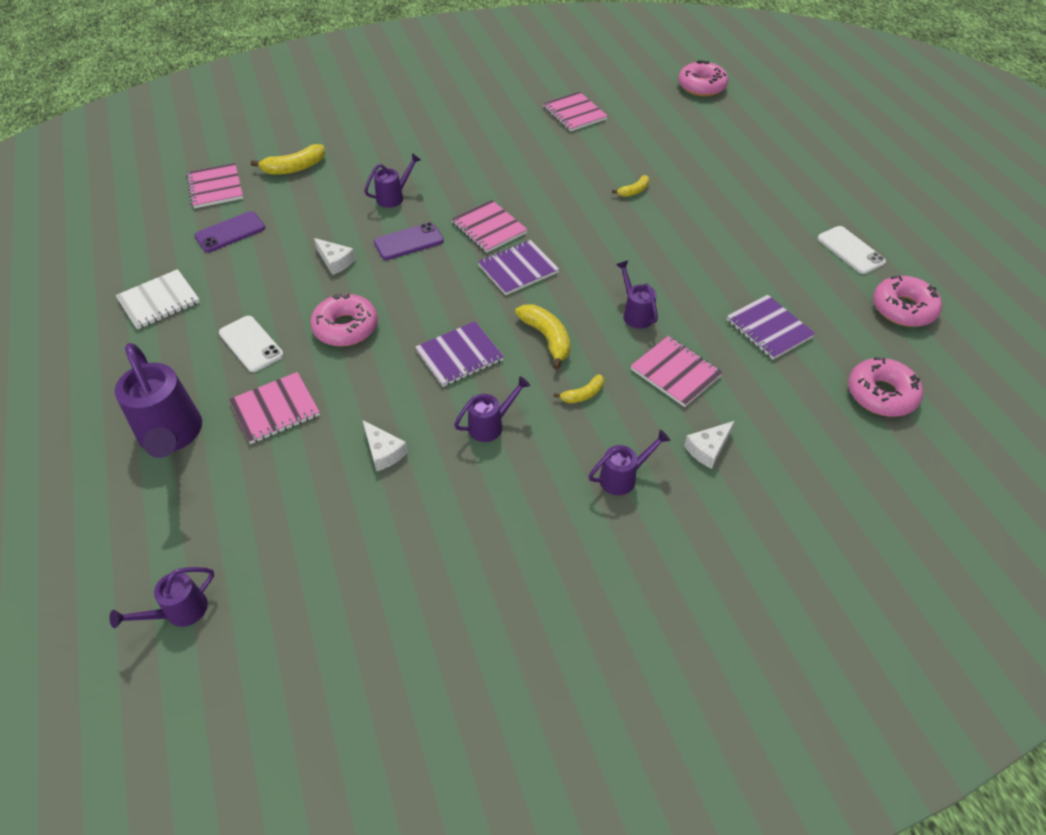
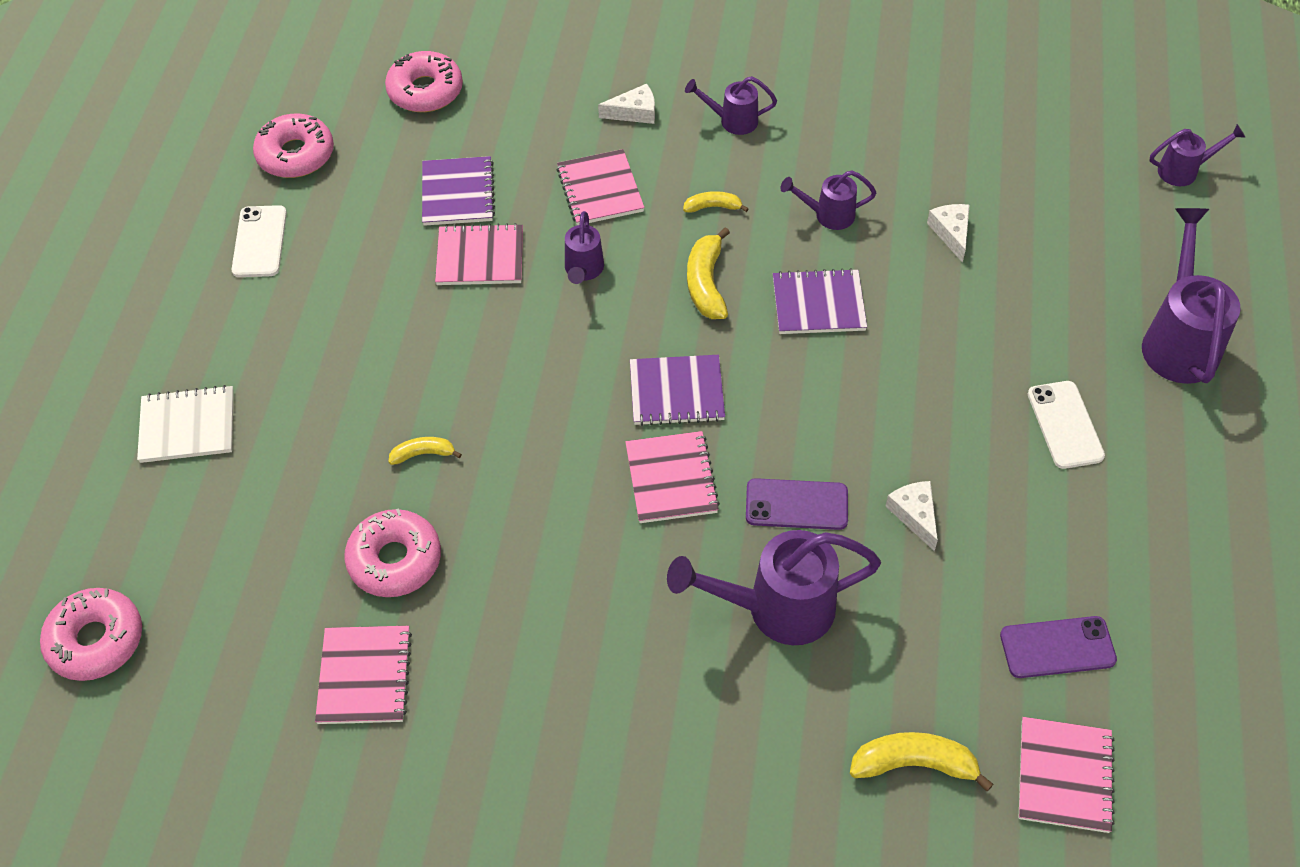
camera: 150 degrees left, 5 degrees up
white notebook [116,269,200,330] -> white notebook moved to [137,385,234,463]
pink notebook [229,372,320,444] -> pink notebook moved to [435,223,523,285]
pink donut [311,293,378,346] -> pink donut moved to [344,508,441,597]
purple watering can [364,153,421,208] -> purple watering can [667,530,881,645], size x1.85

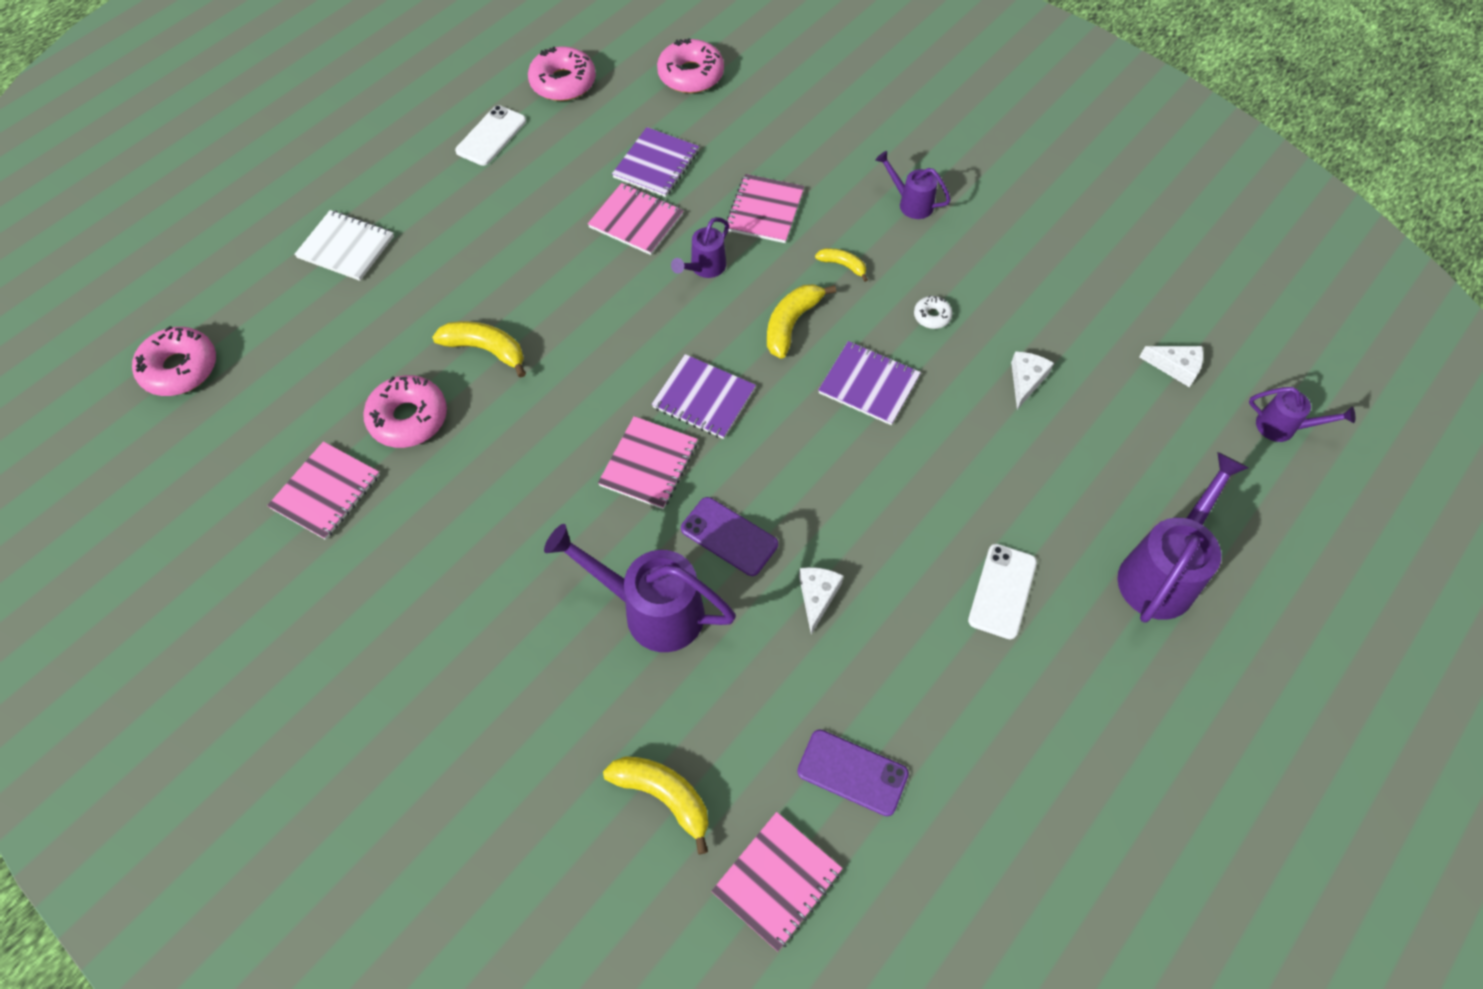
camera: 30 degrees right, 5 degrees up
yellow banana [389,437,462,465] -> yellow banana [432,321,526,377], size x1.70
white cheese [598,84,655,124] -> white cheese moved to [1139,346,1203,387]
purple watering can [780,170,876,230] -> white donut [914,296,953,329]

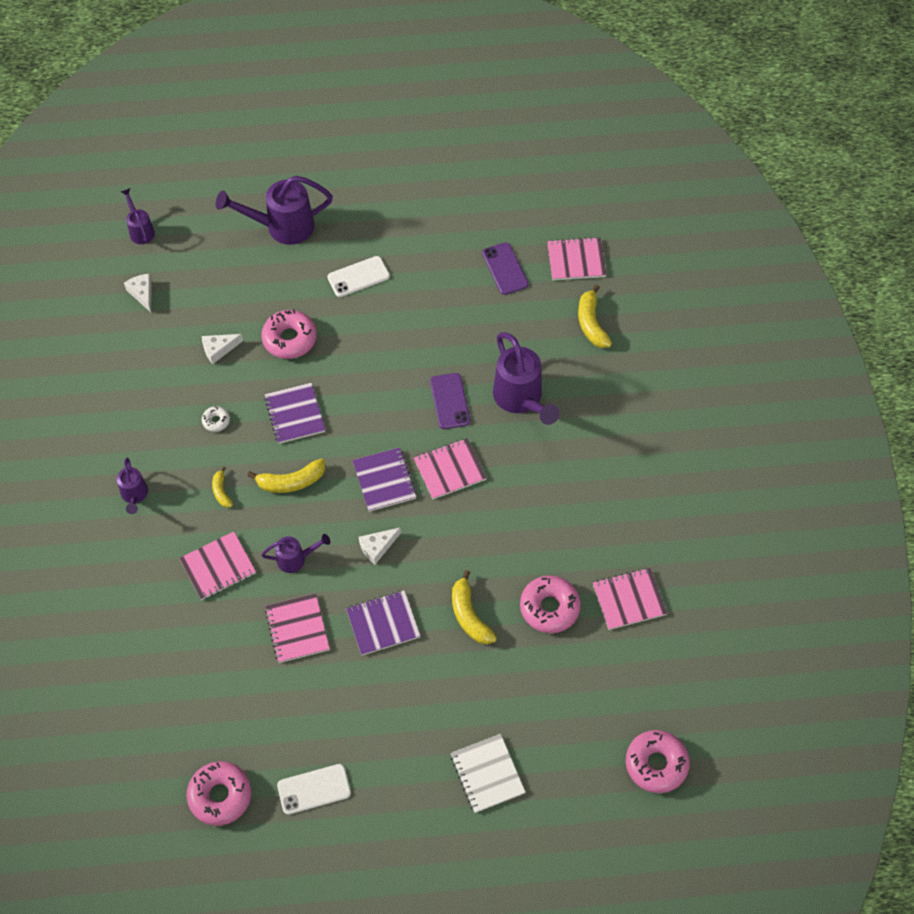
camera: 135 degrees left, 0 degrees up
purple notebook [612,127,699,197] -> purple notebook moved to [346,590,421,655]
pink donut [657,38,724,93] -> pink donut moved to [261,309,317,359]
white cheese [799,567,843,634] -> white cheese moved to [359,528,401,565]

